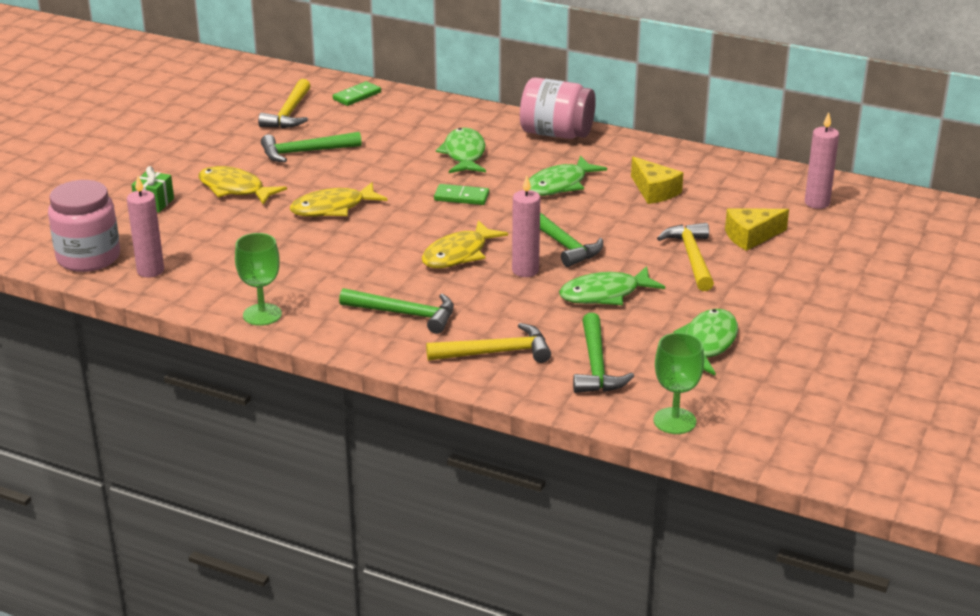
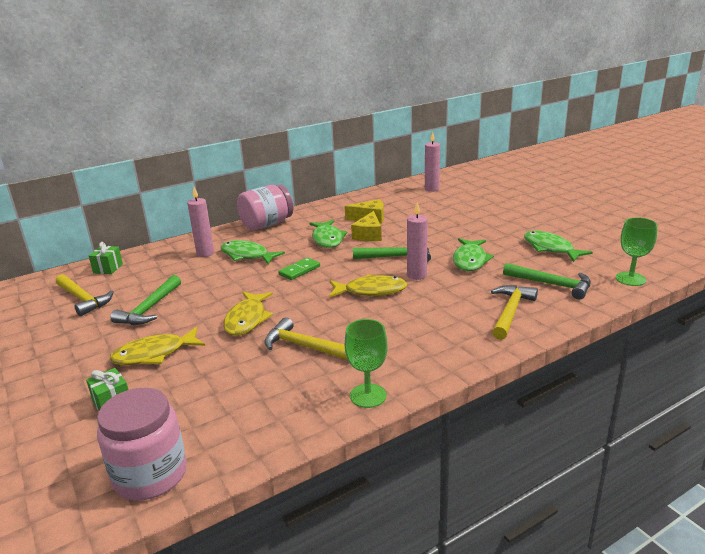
camera: 55 degrees left, 5 degrees down
pink candle [127,176,164,278] -> pink candle moved to [187,187,214,257]
green domino [333,81,381,106] -> green gift [89,242,123,274]
green hammer [339,288,454,334] -> none
yellow fish [422,220,508,268] -> yellow fish turned 75 degrees counterclockwise [329,274,407,298]
yellow hammer [657,223,714,291] -> yellow hammer moved to [264,317,348,360]
yellow cheese [725,208,789,251] -> yellow cheese moved to [351,211,382,241]

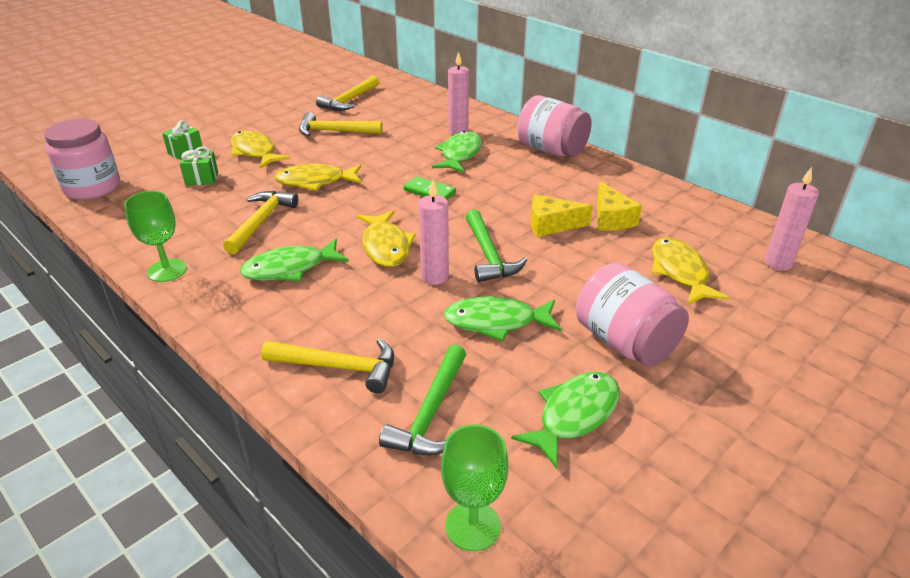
camera: 75 degrees right, 10 degrees up
green gift [89,242,123,274] -> green gift moved to [180,146,218,186]
green hammer [111,275,181,325] -> yellow hammer [299,112,383,137]
green fish [310,220,348,248] -> green fish moved to [240,239,349,281]
none -> pink jar [576,262,689,366]
none -> yellow fish [652,237,729,305]

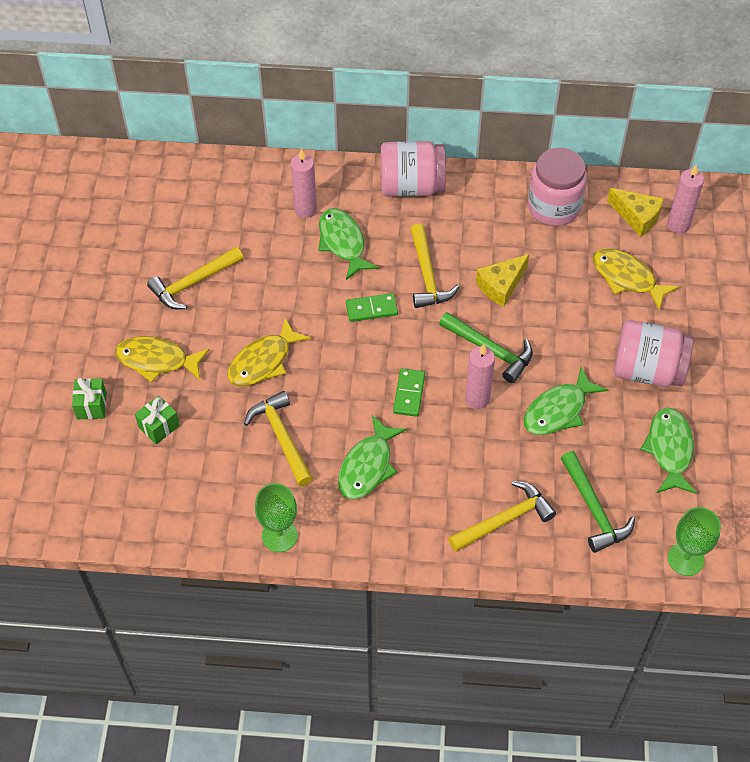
camera: 40 degrees left, 20 degrees up
pink jar [44,119,120,200] -> pink jar moved to [528,147,587,226]
yellow hammer [316,76,379,111] -> yellow hammer moved to [410,224,459,308]
yellow fish [357,210,416,267] -> green domino [393,368,425,417]
yellow cheese [597,181,642,231] -> yellow cheese moved to [607,188,664,237]

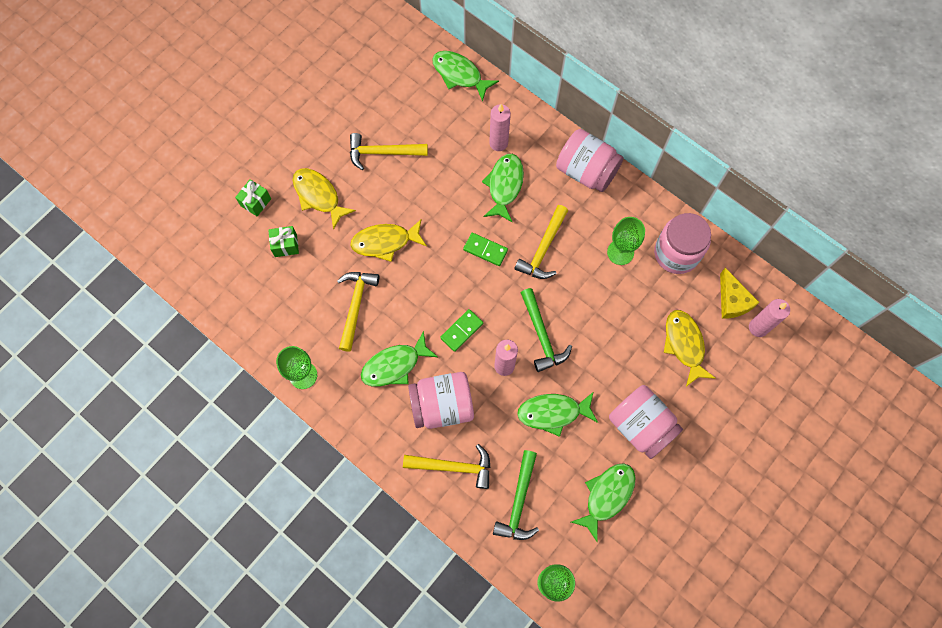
camera: 35 degrees right, 15 degrees up
yellow cheese [476,254,529,307] -> none
none -> pink jar [408,372,474,429]
none -> green fish [432,51,499,102]
none -> green goblet [607,217,645,265]

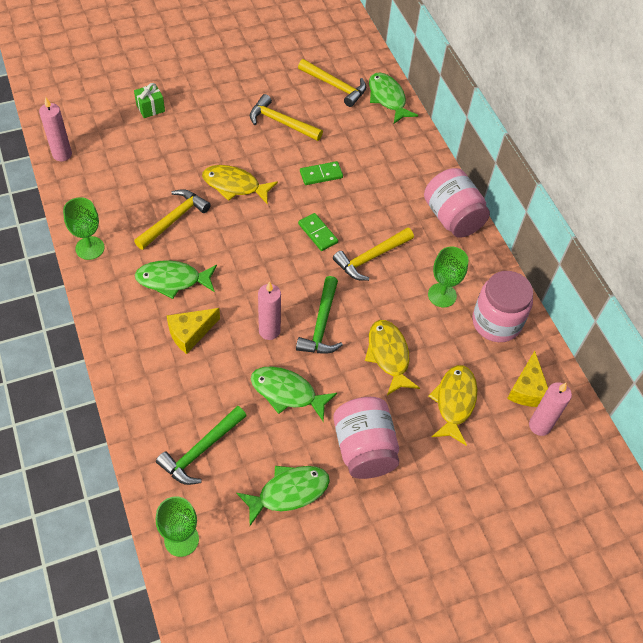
camera: 25 degrees right, 15 degrees down
green gift [268,226,299,257] -> none
yellow fish [293,168,356,230] -> yellow fish moved to [365,320,420,395]
yellow hammer [403,444,490,489] -> yellow hammer moved to [298,59,366,107]
pink jar [408,372,474,429] -> yellow cheese [166,308,220,354]
green domino [440,309,483,352] -> green domino moved to [300,161,343,185]
green fish [482,154,524,222] -> none
pink candle [489,104,511,151] -> pink candle moved to [39,97,72,161]

